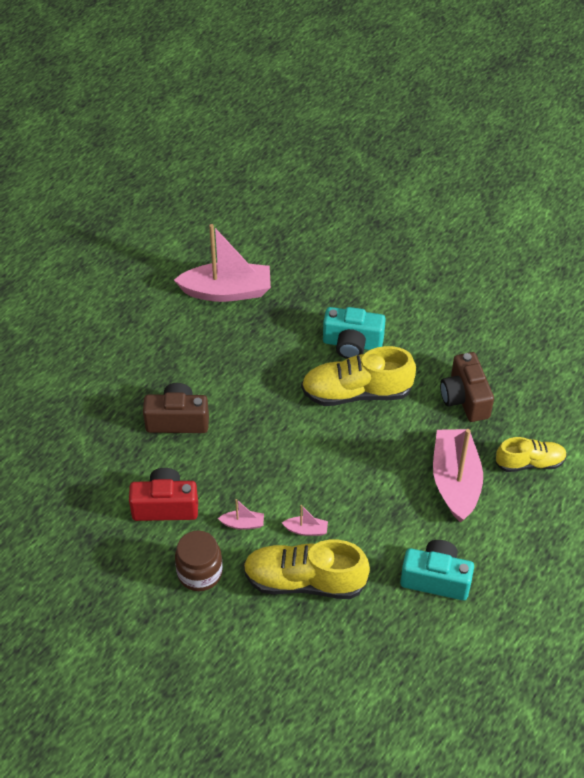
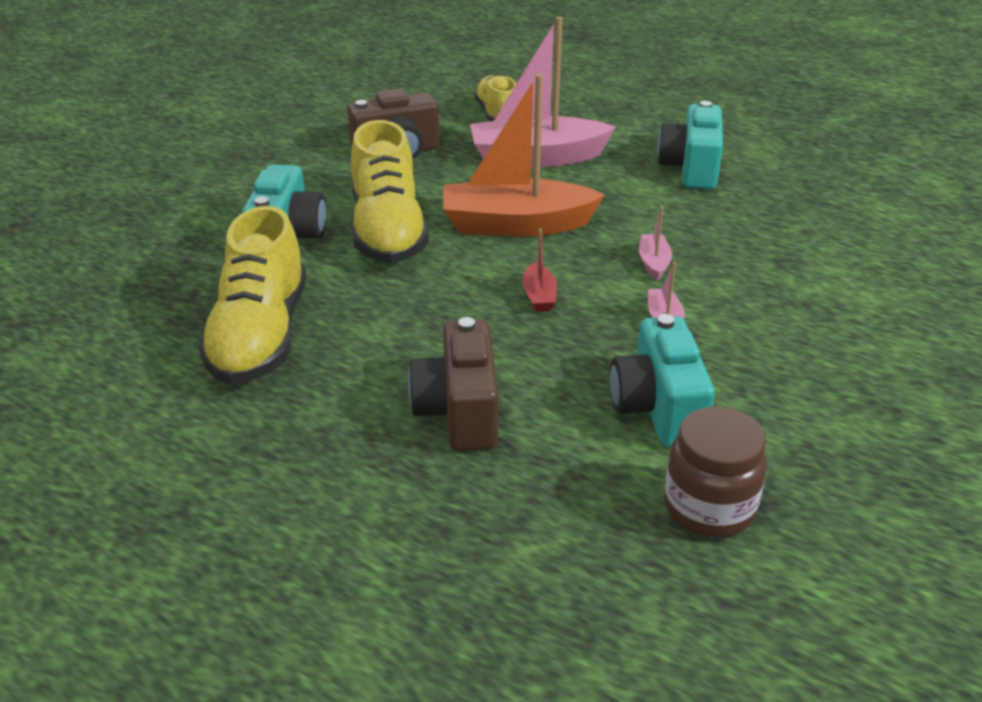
camera: 95 degrees left, 15 degrees down
red camera [129,468,198,521] -> turquoise camera [610,314,715,447]
pink boat [174,224,271,302] -> none
brown jar [175,530,223,591] -> brown jar moved to [664,407,767,538]
yellow shoe [243,540,370,599] -> yellow shoe moved to [199,206,306,385]
none -> orange boat [443,74,605,237]
none -> red boat [522,228,557,312]

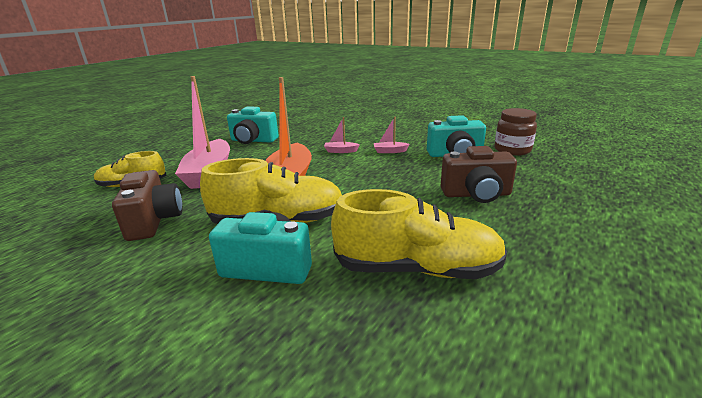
camera: 85 degrees left, 10 degrees down
red boat [522,228,557,312] -> none

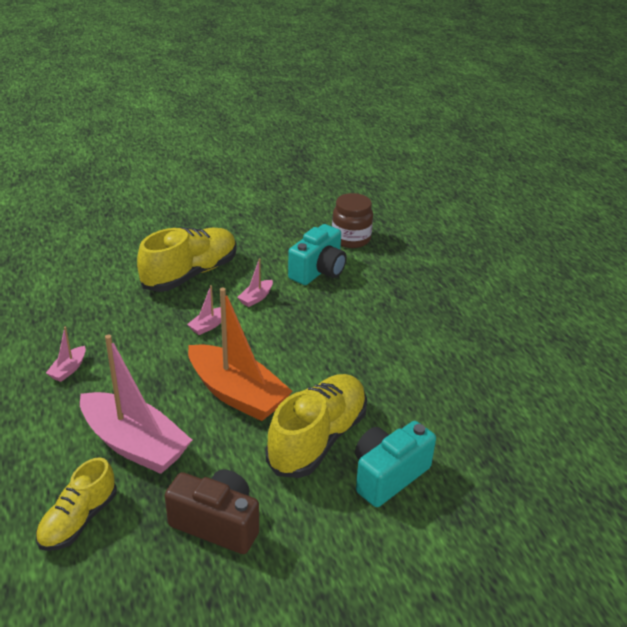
camera: 55 degrees left, 10 degrees up
turquoise camera [227,106,279,144] -> pink boat [46,327,86,382]
yellow shoe [331,189,507,279] -> yellow shoe moved to [137,227,237,292]
brown camera [441,146,517,203] -> none

